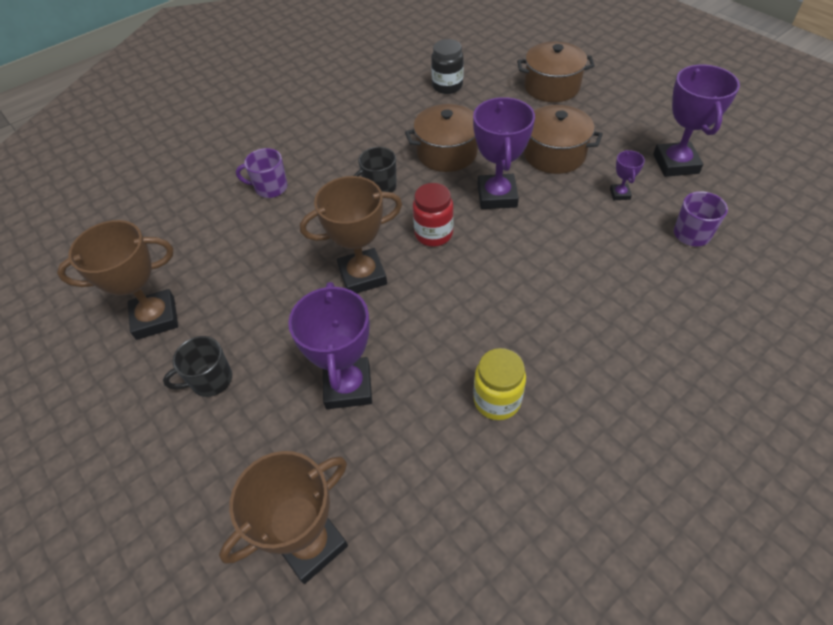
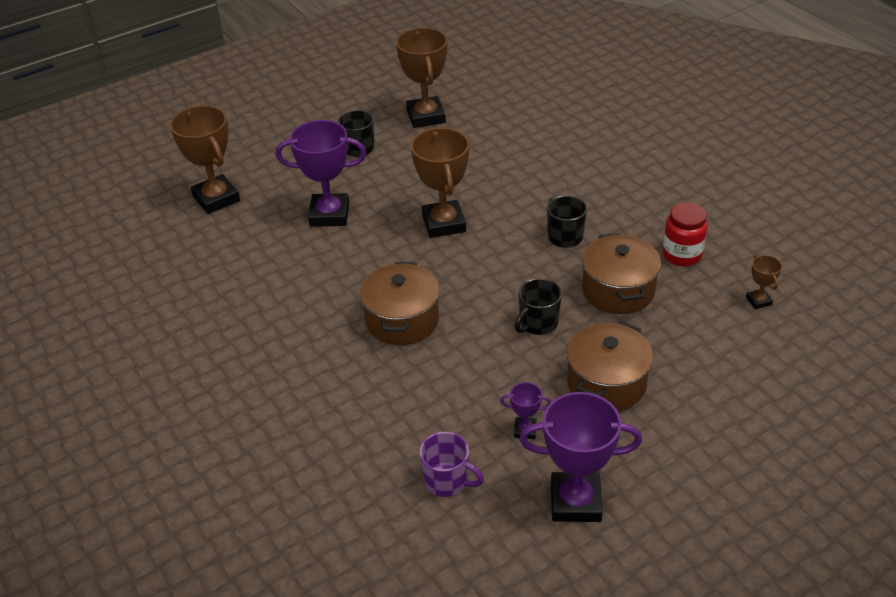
camera: 95 degrees right, 10 degrees down
purple mug [236,148,287,198] -> none
red jar [413,183,454,247] -> red jar moved to [663,202,708,266]
black jar [431,39,464,94] -> brown trophy [746,255,782,309]
purple trophy [473,97,535,209] -> black mug [515,278,562,335]
yellow jar [473,348,526,420] -> none
brown pot [517,42,595,102] -> brown pot moved to [360,262,440,345]

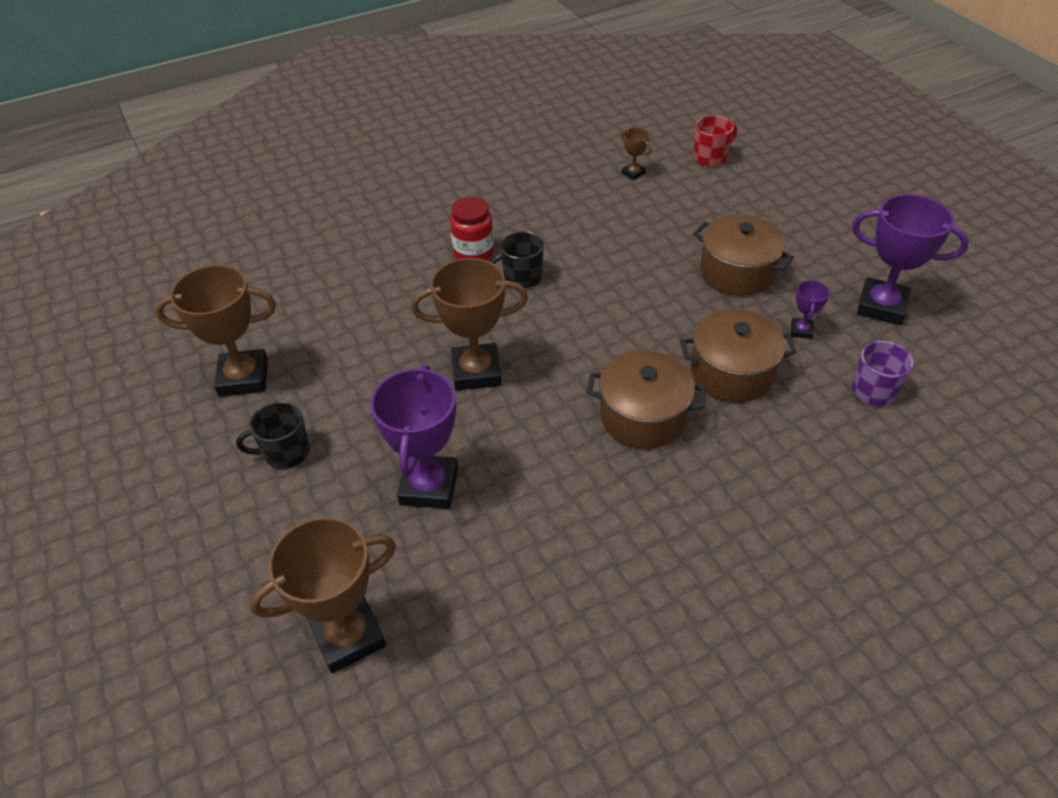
camera: 85 degrees left, 5 degrees up
black mug [515,278,562,335] -> none
purple trophy [519,392,642,522] -> purple trophy turned 75 degrees counterclockwise [852,194,969,325]
brown pot [582,233,661,314] -> brown pot moved to [680,309,797,403]
red jar [663,202,708,266] -> red jar moved to [450,197,494,260]
brown trophy [746,255,782,309] -> brown trophy turned 60 degrees clockwise [621,127,651,180]
none -> red mug [693,116,737,166]

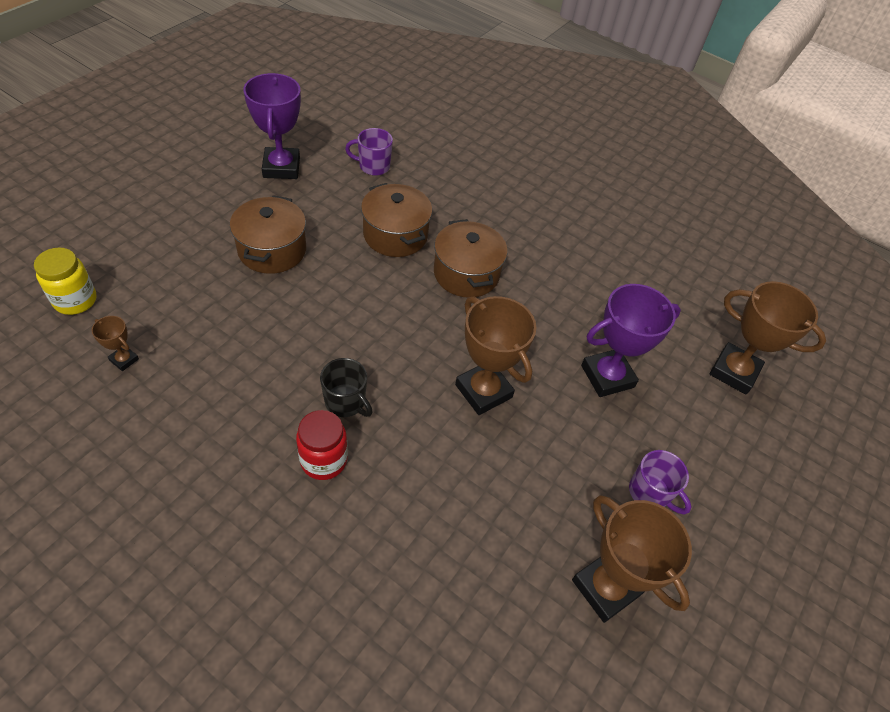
camera: 125 degrees left, 5 degrees up
black mug [236,401,310,469] -> purple mug [629,450,691,514]
brown trophy [621,127,651,180] -> brown trophy turned 75 degrees counterclockwise [91,316,139,371]
red mug [693,116,737,166] -> yellow jar [34,247,96,315]
purple trophy [791,280,830,339] -> none

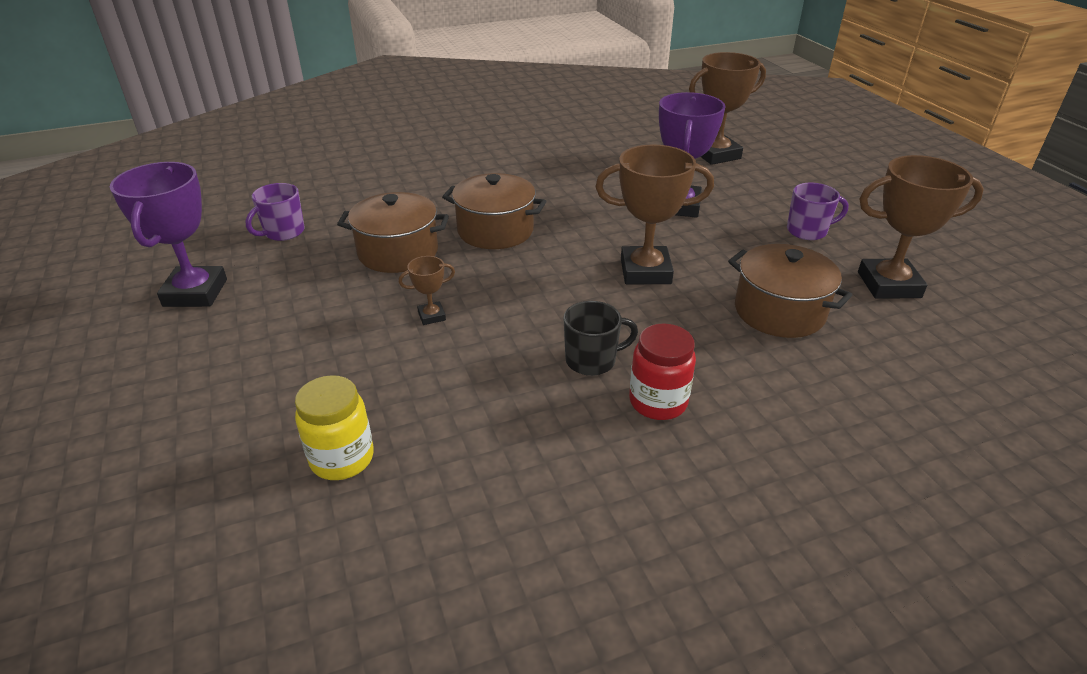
camera: 50 degrees left, 15 degrees down
yellow jar [34,247,96,315] -> yellow jar moved to [295,375,374,480]
brown trophy [91,316,139,371] -> brown trophy moved to [399,256,455,325]
brown pot [230,195,306,274] -> brown pot moved to [728,244,852,338]
purple trophy [243,73,301,179] -> purple trophy turned 60 degrees clockwise [110,162,227,307]

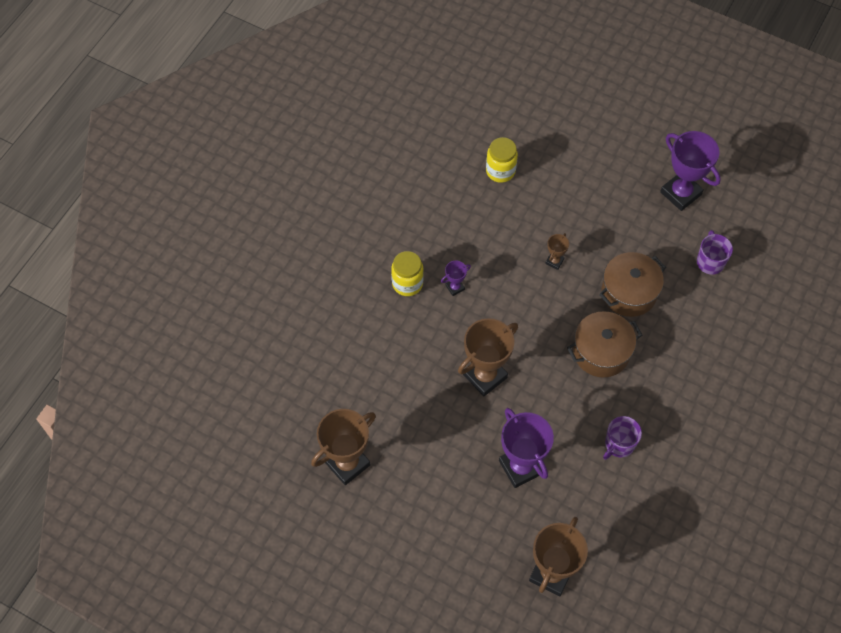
camera: 140 degrees right, 25 degrees up
black mug [564,301,638,376] -> purple trophy [441,261,471,296]
red jar [629,323,696,420] -> yellow jar [391,251,424,296]
brown pot [728,244,852,338] -> none
purple mug [787,183,849,240] -> purple mug moved to [603,416,642,460]

